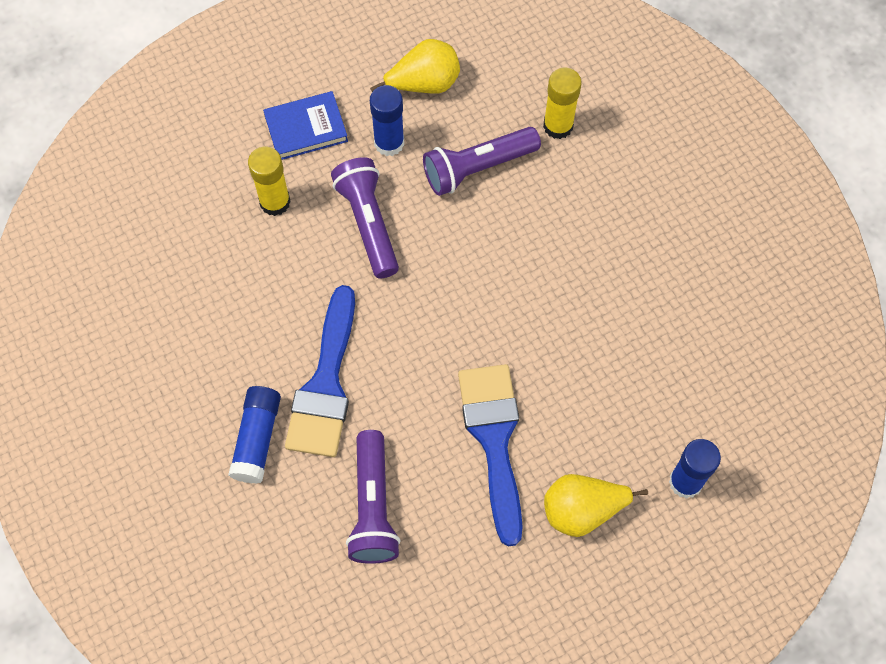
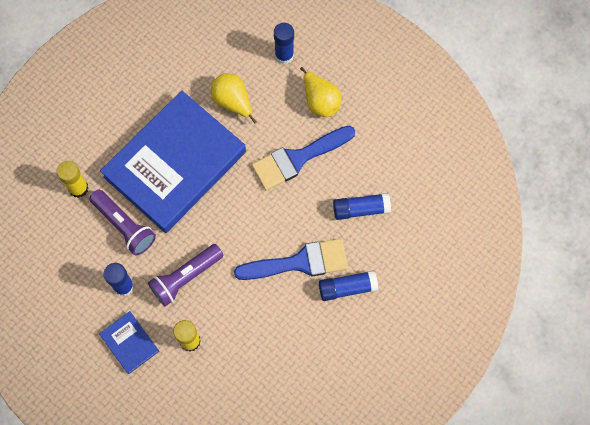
camera: 110 degrees left, 5 degrees up
purple flashlight [346,430,401,564] -> blue glue stick [333,193,391,220]
yellow pear [370,39,460,94] -> yellow pear moved to [211,73,257,124]
none -> blue book [100,91,246,233]

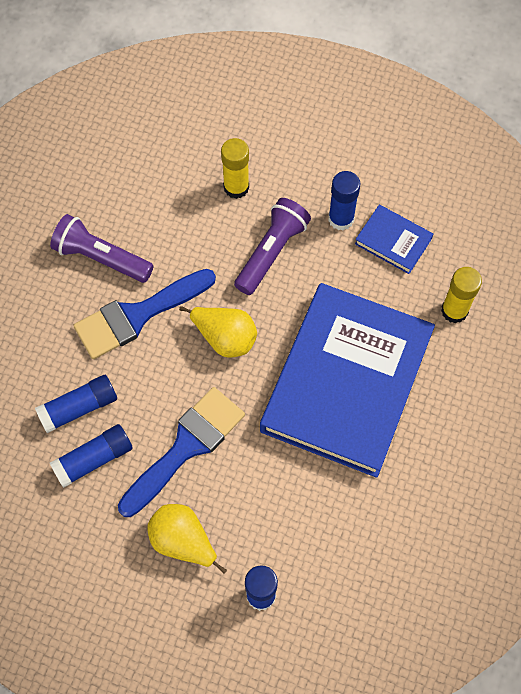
camera: 160 degrees right, 5 degrees down
purple flashlight [89,190,156,256] -> purple flashlight moved to [50,214,154,283]
blue book [99,311,159,374] -> blue book moved to [355,205,433,274]
yellow pear [211,73,257,124] -> yellow pear moved to [179,306,257,358]
blue glue stick [319,270,378,301] -> blue glue stick moved to [50,424,133,488]

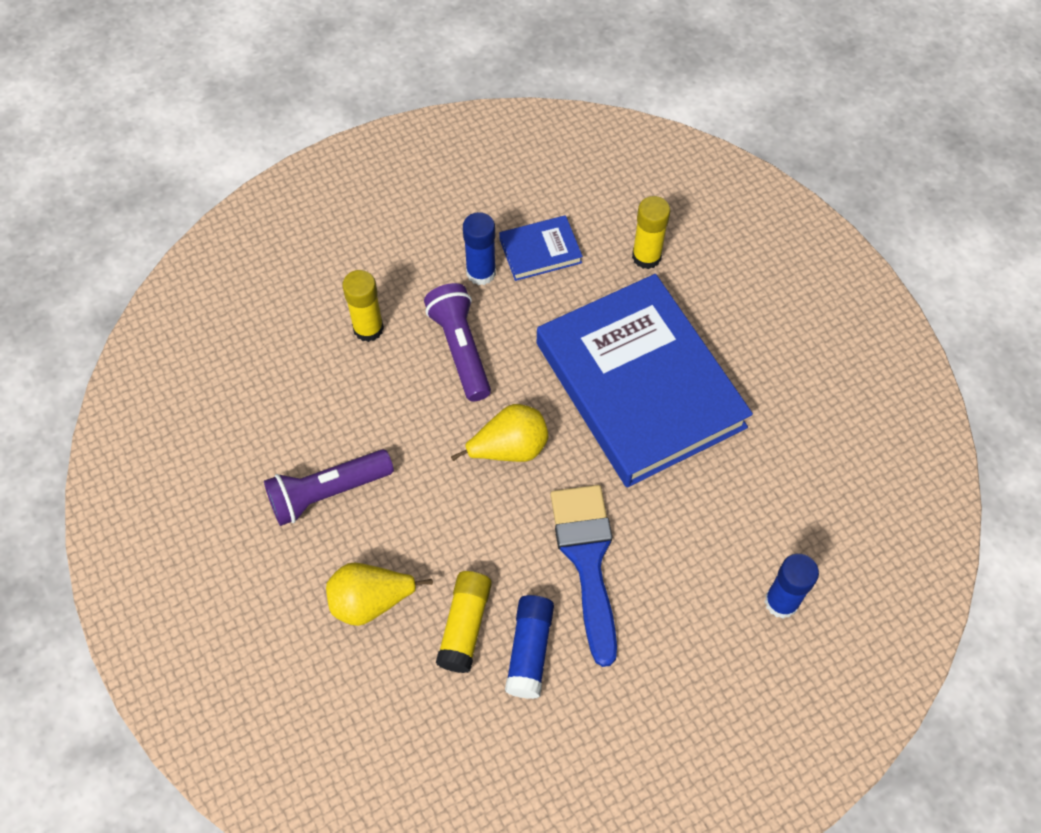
camera: 50 degrees left, 5 degrees down
blue glue stick [35,375,117,433] -> yellow glue stick [436,571,492,673]
blue brush [73,269,216,359] -> none
yellow pear [148,504,227,574] -> yellow pear moved to [326,562,433,626]

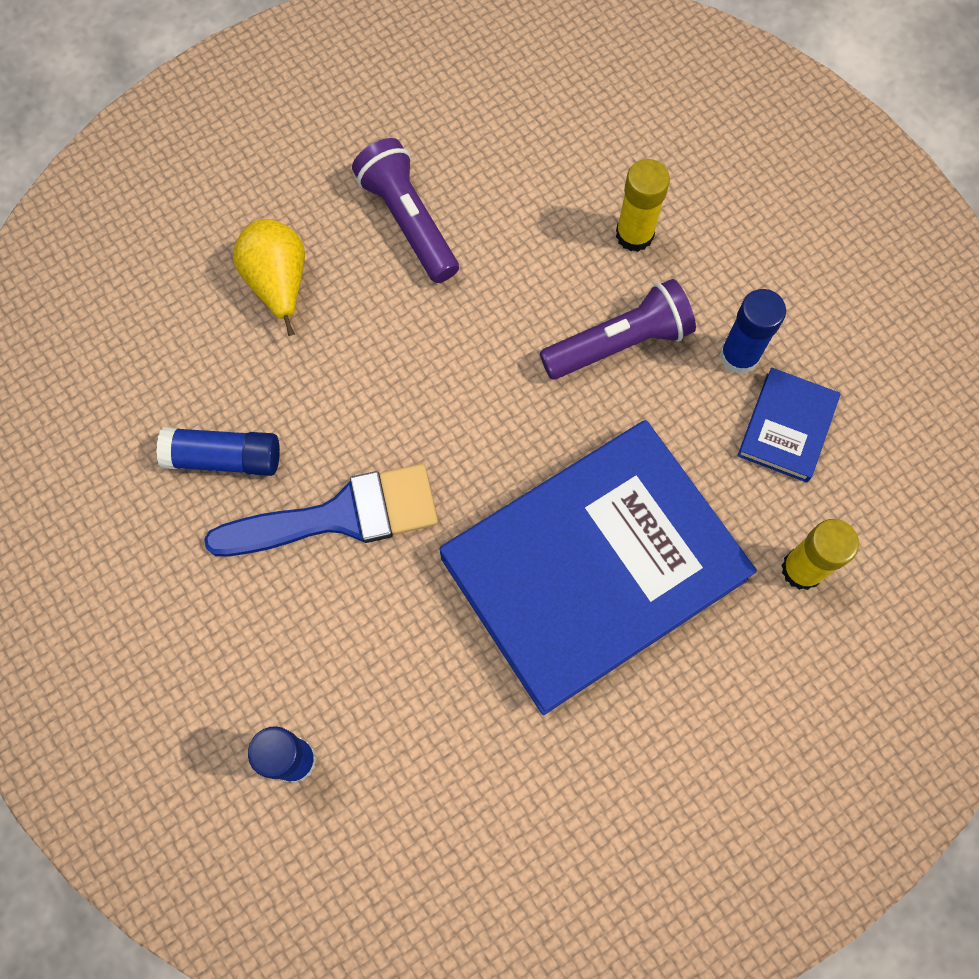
camera: 85 degrees right, 10 degrees up
yellow glue stick [436,571,492,673] -> none
yellow pear [451,404,548,462] -> none
blue book [499,215,583,281] -> blue book turned 45 degrees clockwise [737,368,840,483]

